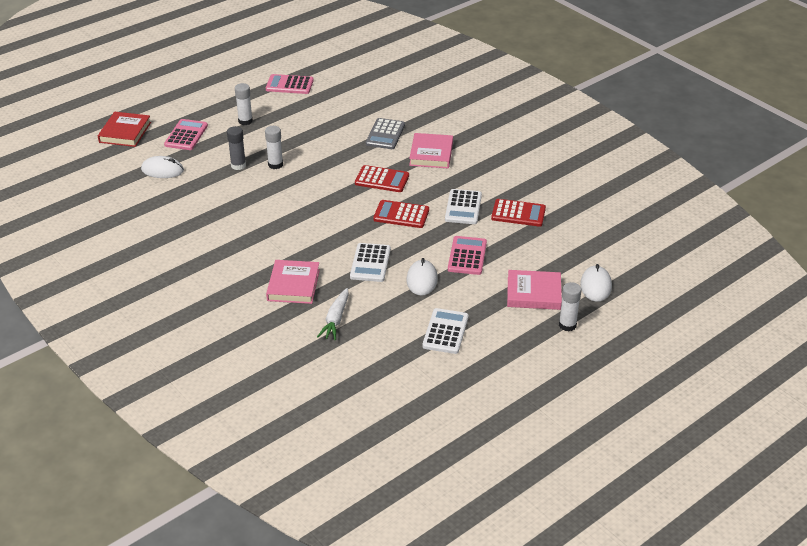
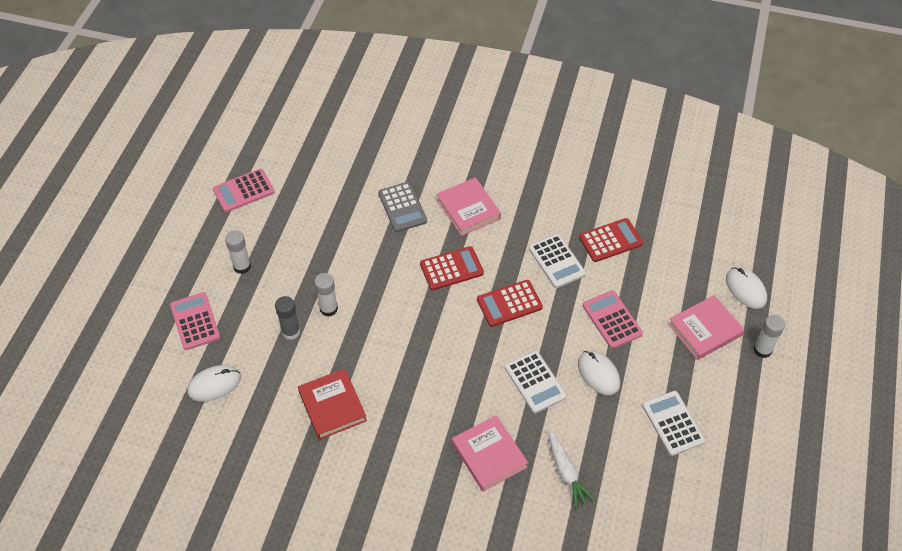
camera: 35 degrees left, 15 degrees up
red book [98,112,151,147] -> red book moved to [298,369,367,440]

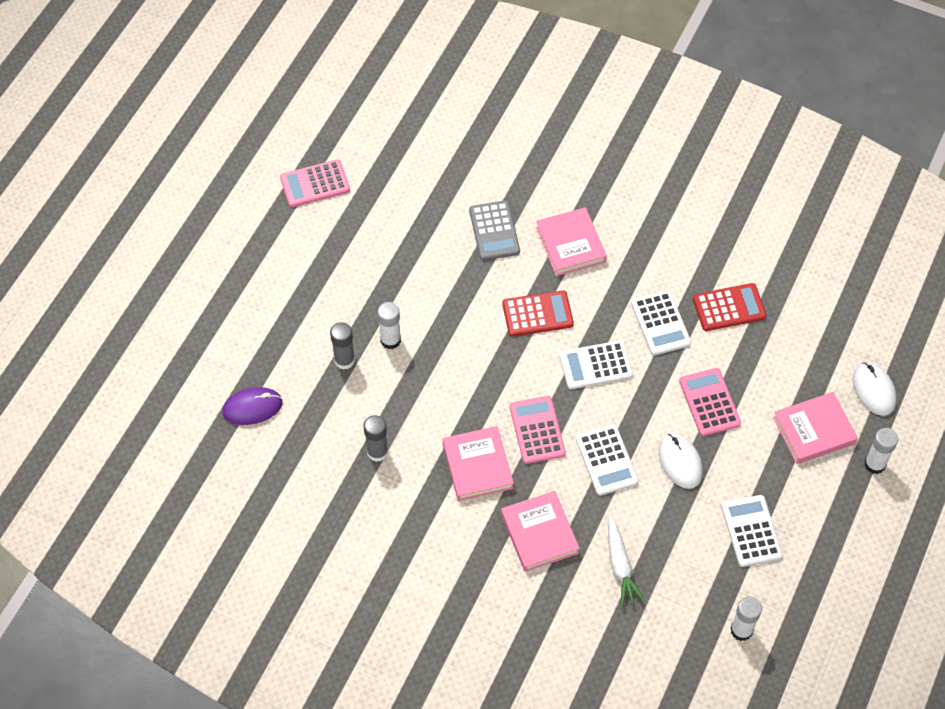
camera: 10 degrees right, 5 degrees up
pink calculator [170,292,220,350] -> pink calculator moved to [510,396,566,464]
white mouse [187,365,241,402] -> purple mouse [222,387,282,425]
white glue stick [225,230,251,274] -> white glue stick moved to [730,596,762,641]
red book [298,369,367,440] -> grey glue stick [363,415,388,462]
red calculator [477,280,543,327] -> white calculator [559,340,633,389]
none -> pink book [443,426,514,501]

